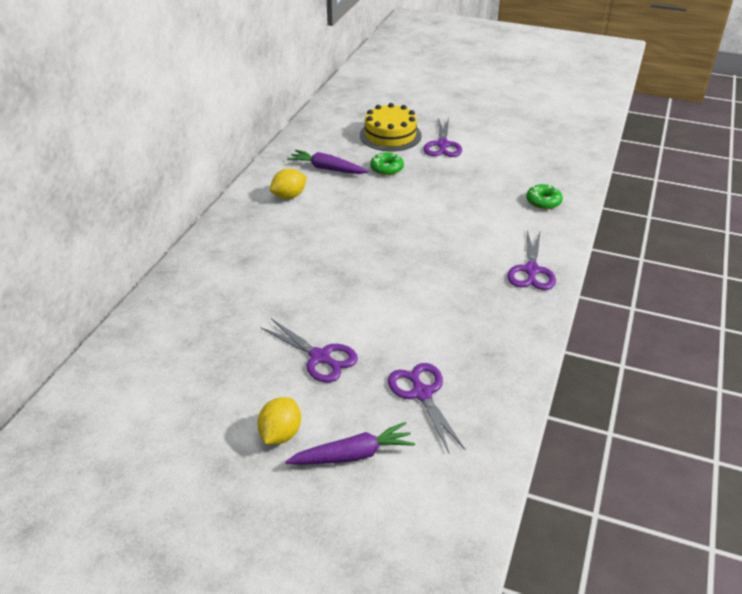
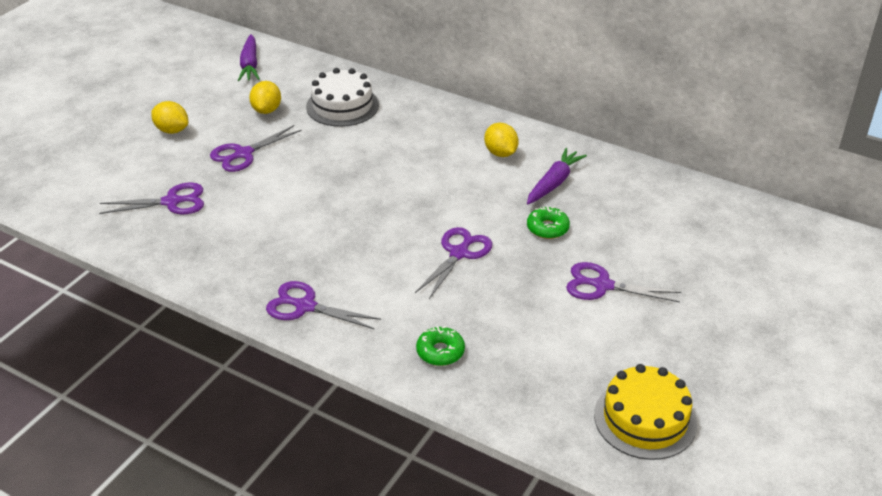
camera: 100 degrees right, 0 degrees up
purple carrot [285,422,415,465] -> purple carrot moved to [238,34,260,81]
yellow cake [360,103,422,151] -> yellow cake moved to [594,364,697,460]
none -> yellow lemon [249,81,281,114]
none -> white cake [306,68,379,127]
none -> purple scissors [415,227,493,299]

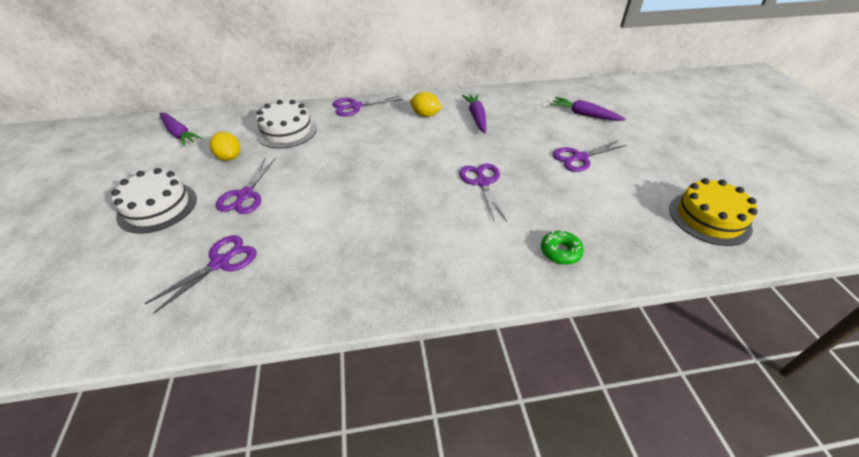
camera: 40 degrees left, 5 degrees up
yellow lemon [151,101,188,134] -> white cake [111,168,197,234]
purple scissors [266,281,381,329] -> purple scissors moved to [333,96,402,116]
green donut [527,206,570,239] -> none
none -> purple carrot [551,97,625,121]

